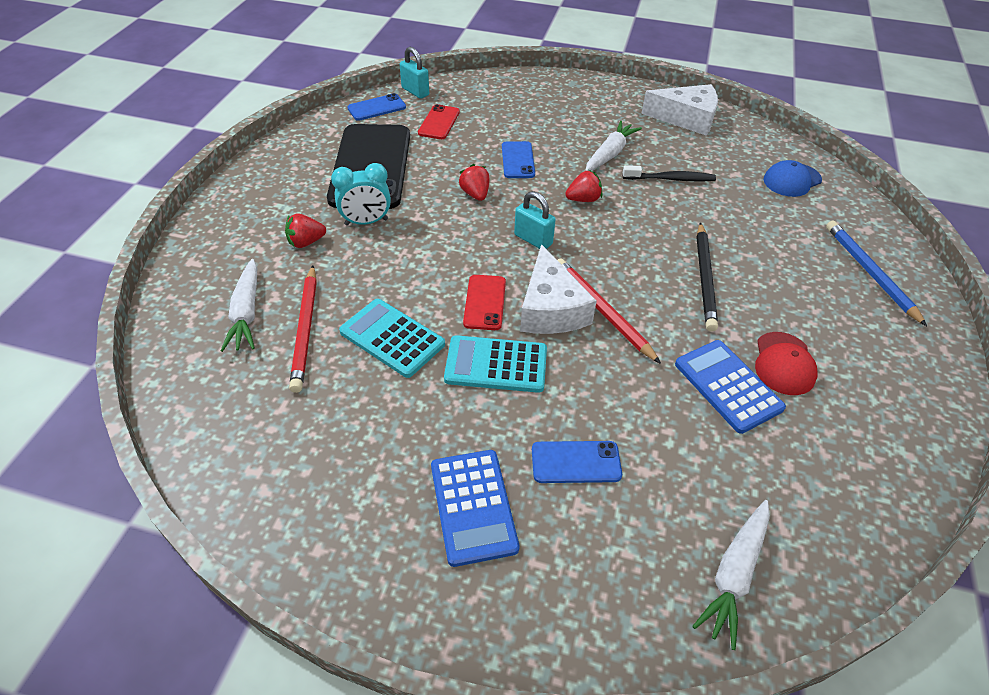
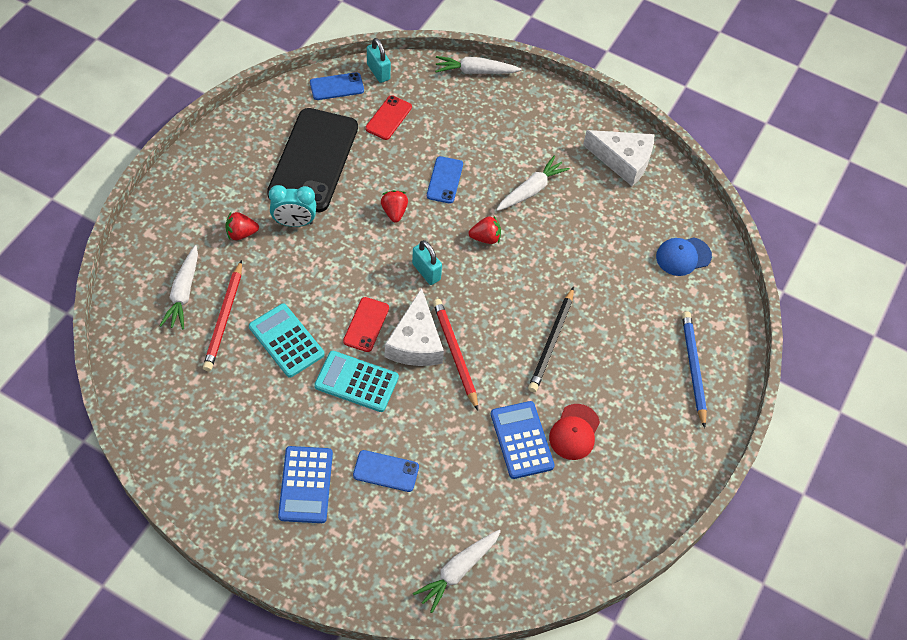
camera: 10 degrees right, 10 degrees up
black toothbrush [623,165,716,182] -> none
none -> white carrot [435,56,522,74]

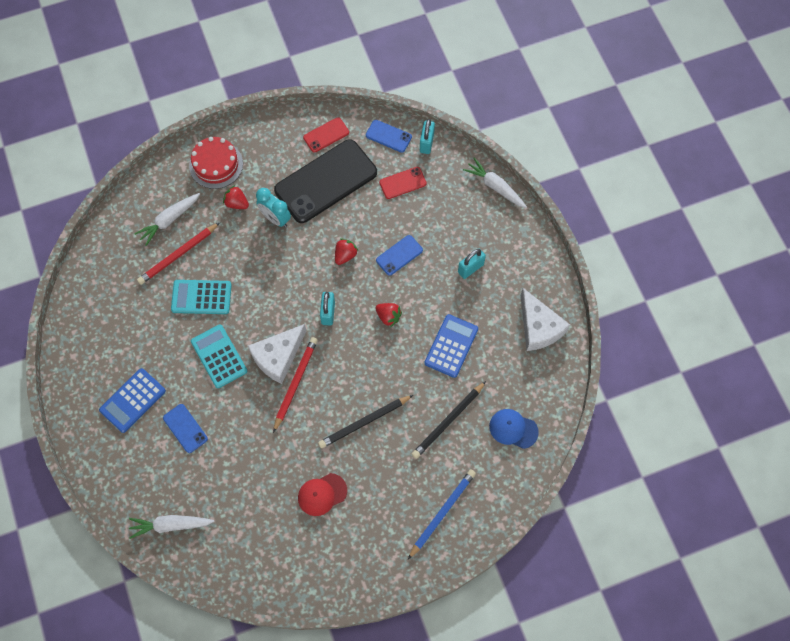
camera: 45 degrees right, 10 degrees up
turquoise calculator [249,304,325,378] -> turquoise calculator turned 90 degrees counterclockwise [171,280,232,314]
red phone [343,297,389,352] -> red phone moved to [303,117,349,153]
blue calculator [491,401,555,479] -> blue calculator moved to [425,314,478,378]
white carrot [496,156,570,211] -> none
none -> red cake [189,137,243,189]
none -> black pencil [412,381,486,459]
none -> turquoise padlock [458,249,486,279]

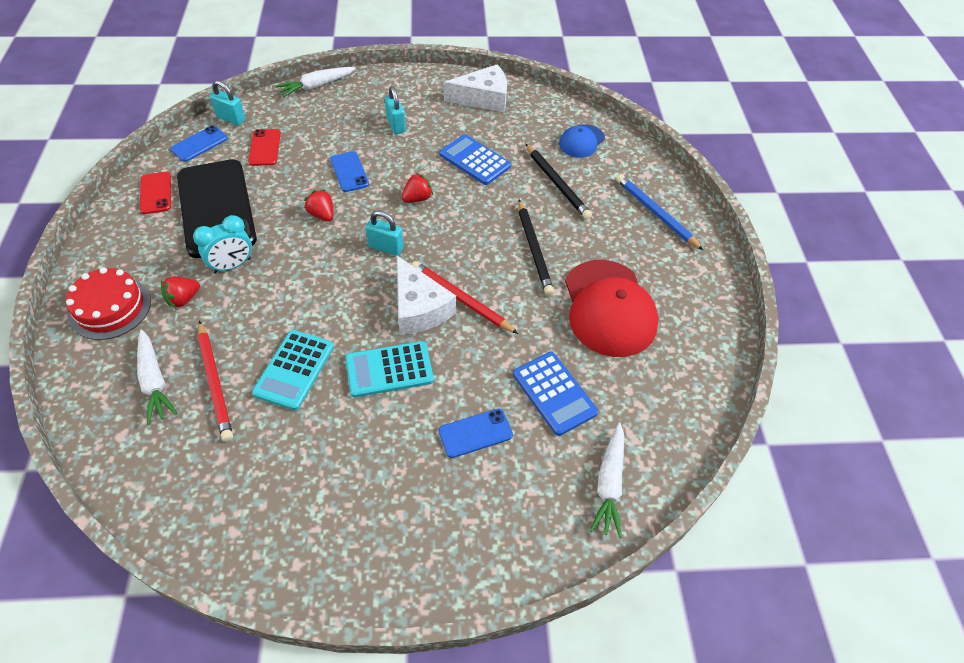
camera: 75 degrees left, 15 degrees down
blue calculator [99,368,166,433] -> blue calculator moved to [513,352,598,436]
red cap [298,473,347,516] -> red cap [565,260,659,357], size x1.89

